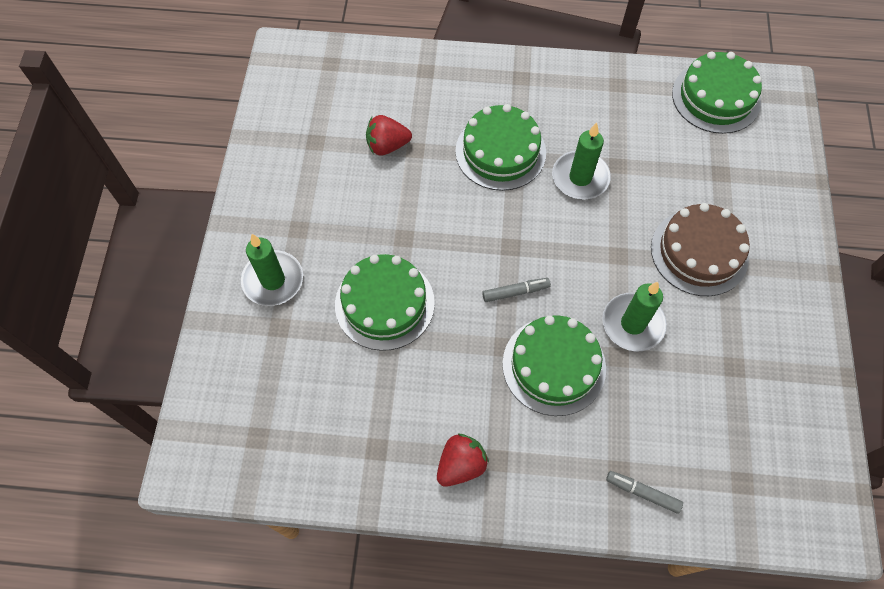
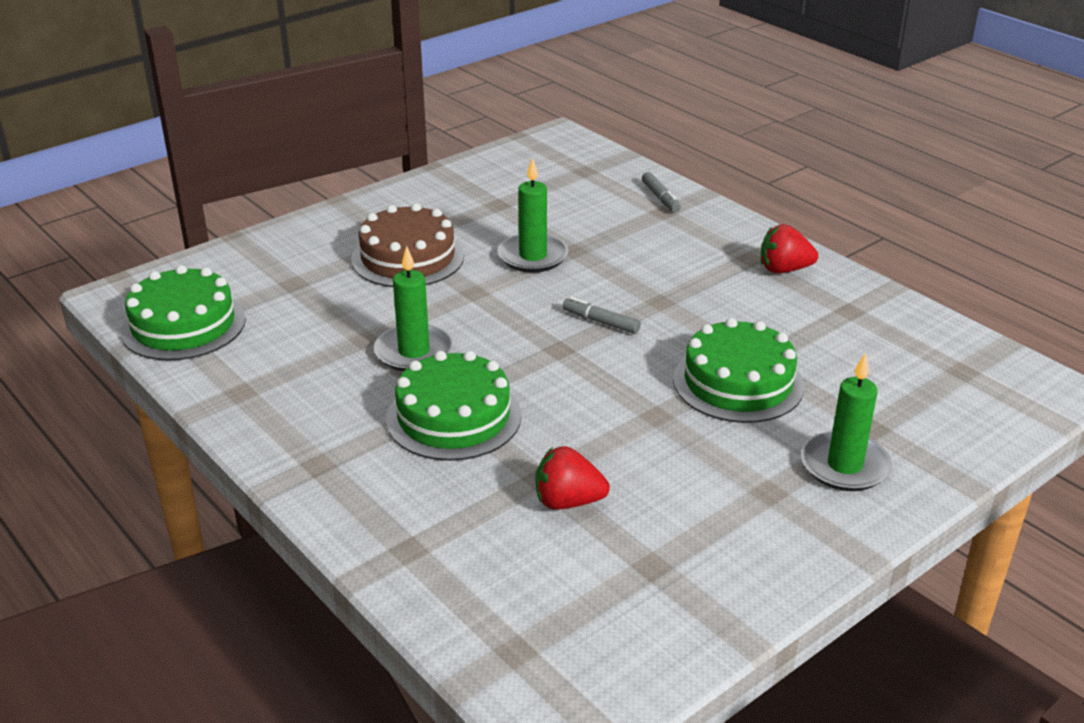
camera: 135 degrees left, 30 degrees down
red strawberry [366,115,412,156] -> red strawberry turned 150 degrees clockwise [536,446,610,510]
green cake [502,315,606,416] -> none

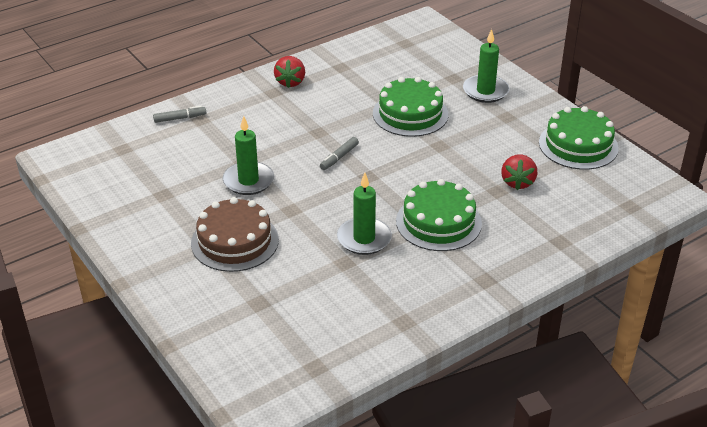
camera: 85 degrees left, 5 degrees up
green cake [120,265,246,361] -> green cake moved to [539,106,618,170]

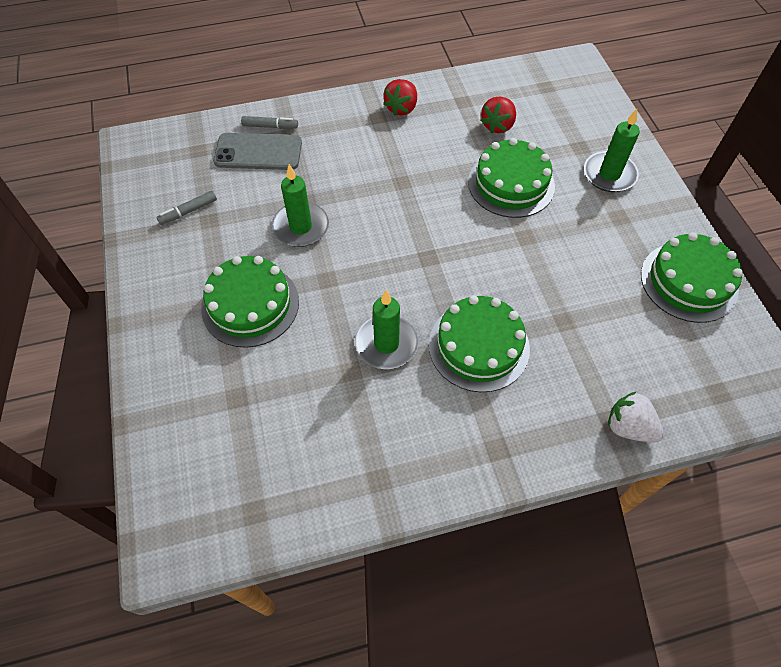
camera: 20 degrees right, 20 degrees up
brown cake [191,197,279,272] -> green cake [201,256,299,348]
grey marker [320,137,359,170] -> grey marker moved to [156,191,217,225]
red strawberry [501,154,537,190] -> red strawberry moved to [481,96,516,133]
none -> grey phone [213,133,302,170]
none -> white strawberry [608,391,664,443]

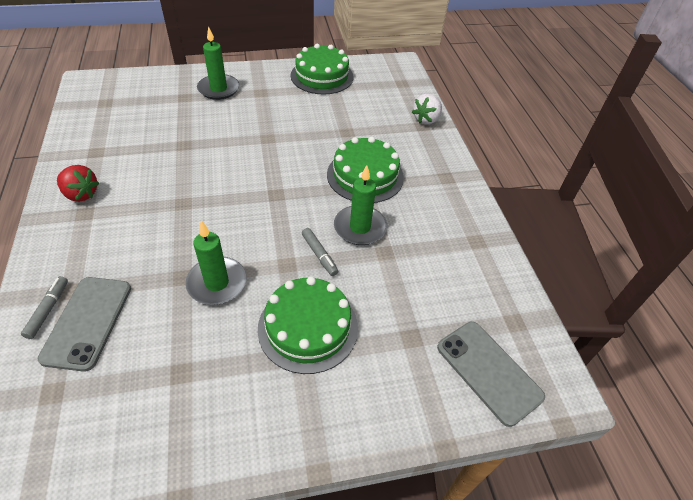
camera: 90 degrees left, 10 degrees down
grey marker [156,191,217,225] -> grey marker moved to [302,228,338,276]
green cake [468,138,555,218] -> none
red strawberry [481,96,516,133] -> none
none -> grey phone [437,322,545,427]

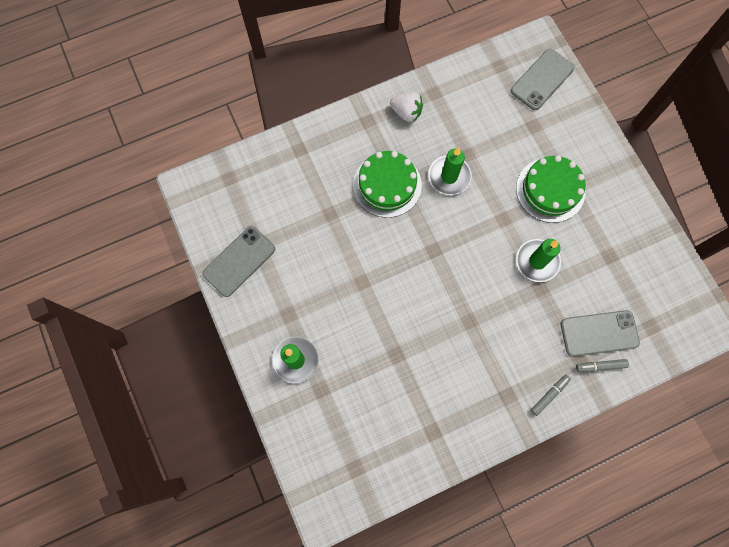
camera: 100 degrees left, 25 degrees up
red strawberry [57,165,99,202] -> none
green cake [290,44,353,95] -> grey phone [202,226,275,297]
grey marker [302,228,338,276] -> grey marker moved to [531,375,571,416]
white strawberry [412,94,442,125] -> white strawberry moved to [390,92,423,122]

